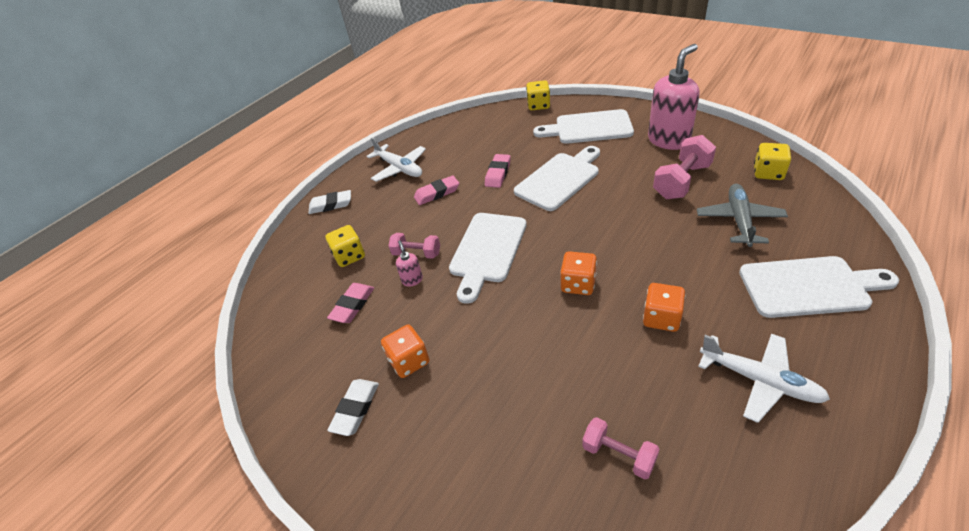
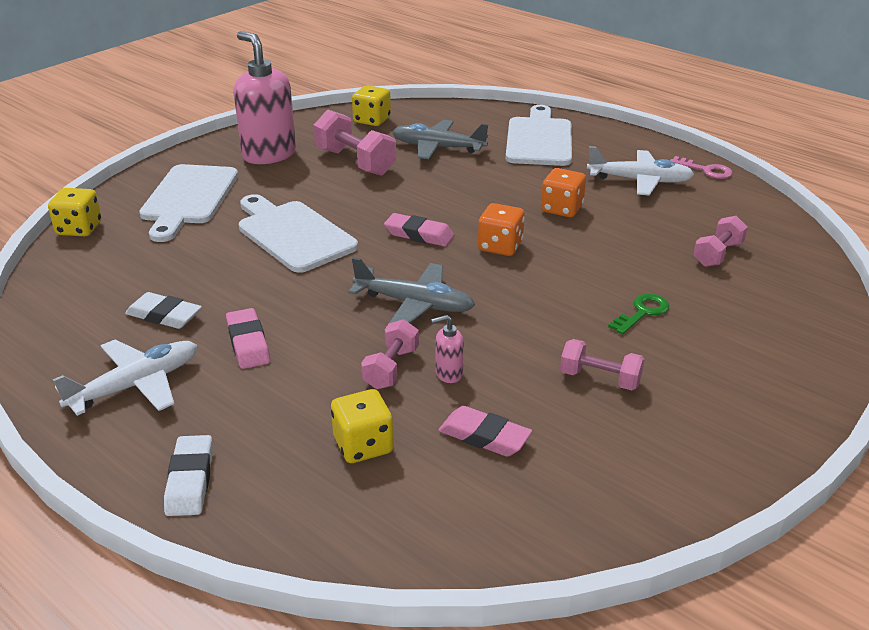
camera: 90 degrees left, 10 degrees down
white eraser [327,379,379,436] -> white eraser moved to [125,292,202,329]
orange dice [381,324,429,378] -> pink dumbbell [560,339,645,390]
white cutting board [449,213,527,304] -> grey plane [348,257,475,323]
pink eraser [485,154,511,188] -> pink eraser moved to [384,213,454,246]
white plane [698,334,830,423] -> white plane turned 60 degrees clockwise [587,146,694,196]
none -> green key [608,294,669,335]
none -> pink key [670,156,733,179]

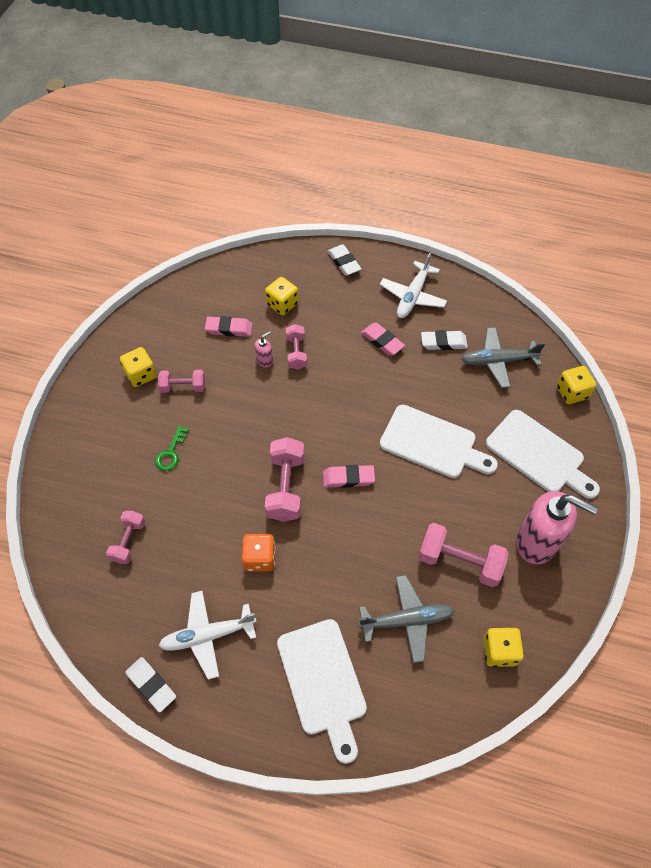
camera: 155 degrees right, 25 degrees up
white cutting board [139,164,238,242] -> white cutting board turned 150 degrees clockwise [486,410,600,499]
grey plane [348,257,475,323] -> grey plane moved to [461,327,545,388]
orange dice [478,203,525,256] -> pink dumbbell [265,437,304,522]
pink key [670,156,733,179] -> white eraser [125,657,176,712]
none -> yellow dice [120,347,157,387]

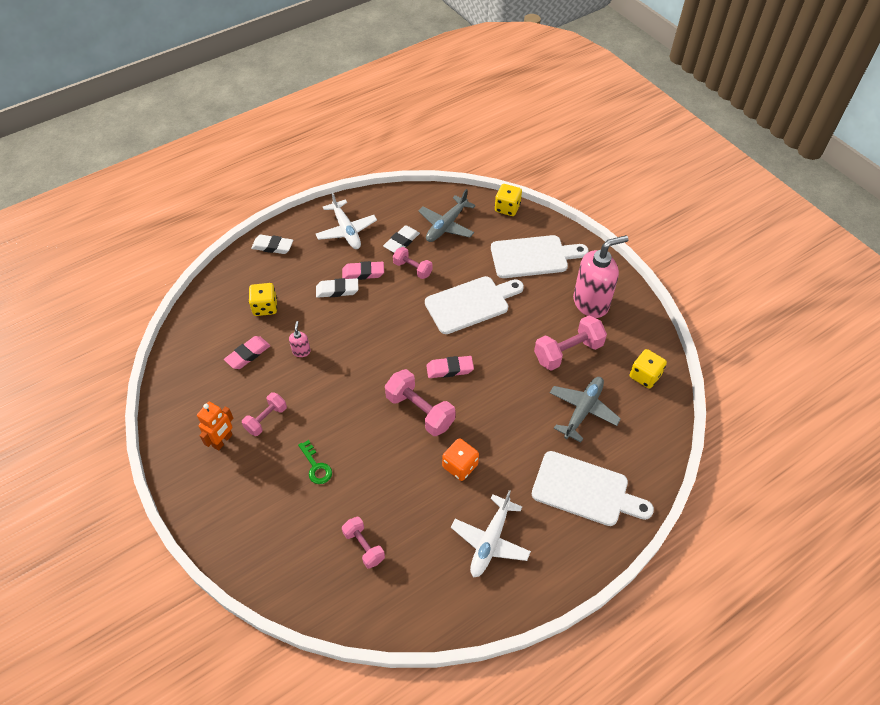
camera: 50 degrees left, 5 degrees down
yellow dice [120,347,157,387] -> orange robot [197,402,233,451]
white eraser [125,657,176,712] -> white eraser moved to [316,278,359,298]
pink dumbbell [286,324,307,370] -> pink dumbbell moved to [393,247,433,279]
pink eraser [323,465,375,488] -> pink eraser turned 45 degrees clockwise [426,356,474,378]

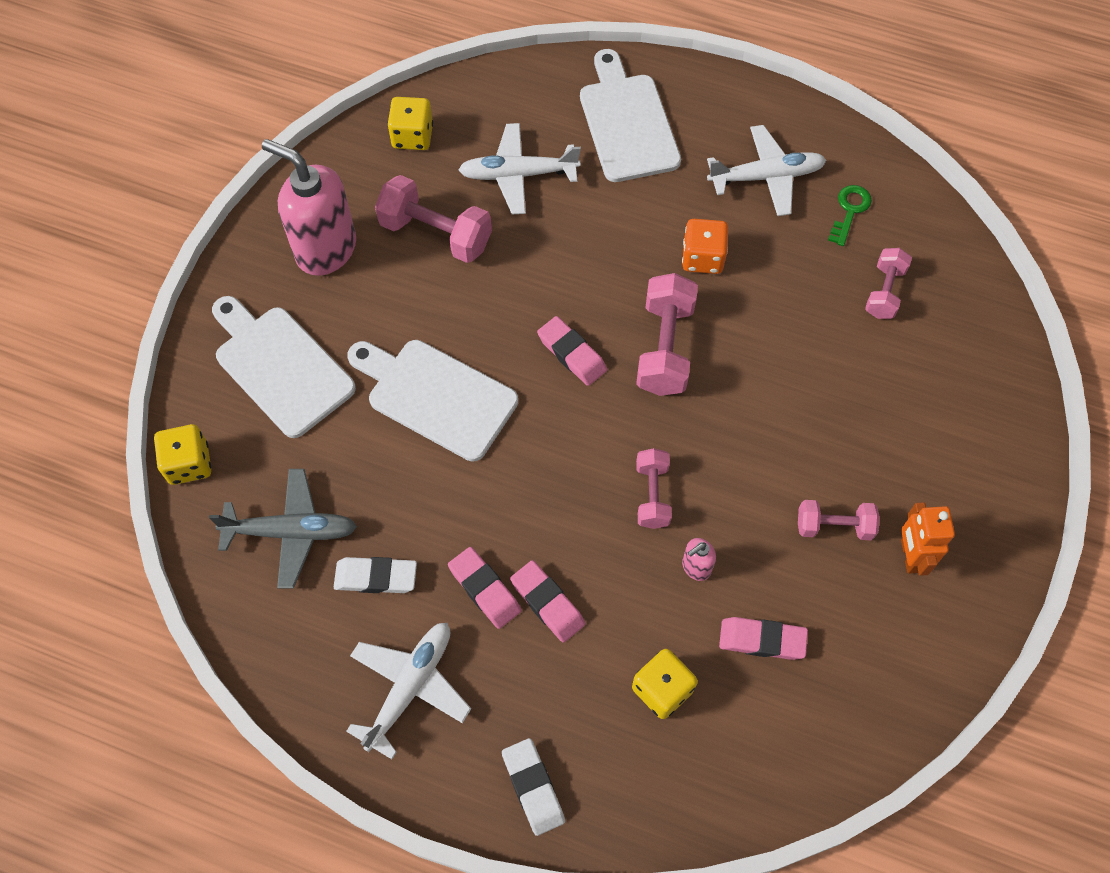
camera: 125 degrees left, 10 degrees up
orange robot [197,402,233,451] -> orange robot turned 90 degrees counterclockwise [901,502,955,576]
green key [298,440,332,484] -> green key moved to [828,185,872,246]
white eraser [316,278,359,298] -> pink eraser [510,560,585,643]
pink dumbbell [393,247,433,279] -> pink dumbbell moved to [636,448,672,529]
grey plane [550,377,621,442] -> white plane [458,123,581,214]

